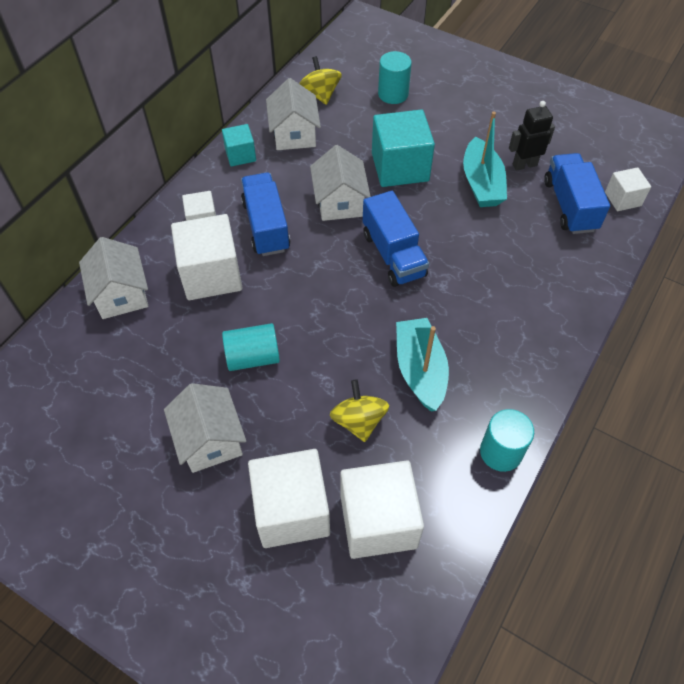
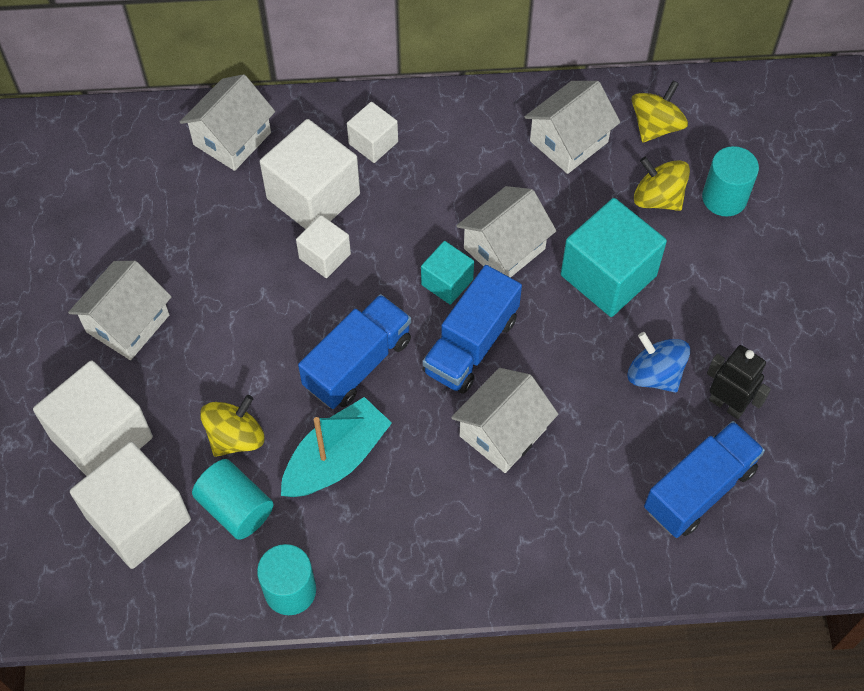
camera: 55 degrees right, 5 degrees up
turquoise cube [222,124,256,167] -> turquoise cube moved to [421,241,474,305]
turquoise cylinder [222,323,280,371] -> turquoise cylinder moved to [192,459,273,540]
blue truck [241,173,291,256] -> blue truck moved to [298,294,411,409]
turquoise boat [463,111,507,207] -> blue spinning top [628,332,690,393]
white cube [605,167,651,211] -> white cube moved to [296,215,351,278]
none -> white house [451,368,558,473]
none -> yellow spinning top [634,157,690,211]

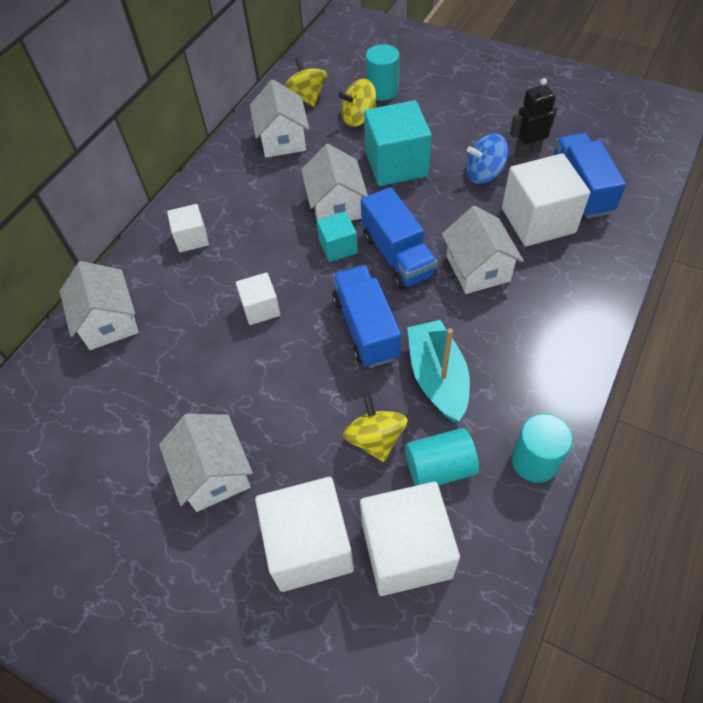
camera: 55 degrees left, 5 degrees down
white cube [260,119,360,229] -> white cube moved to [502,153,590,246]

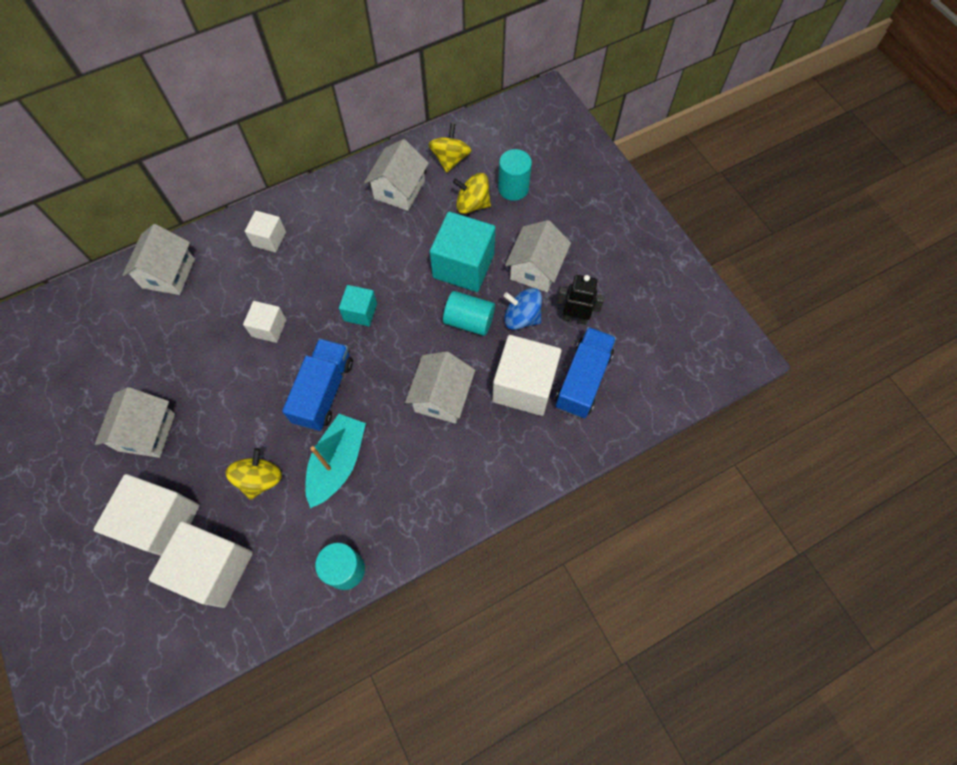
camera: 30 degrees right, 10 degrees up
white house [301,144,368,221] -> white house moved to [505,220,571,292]
blue truck [361,187,437,290] -> none
turquoise cylinder [405,428,479,486] -> turquoise cylinder moved to [443,291,495,336]

